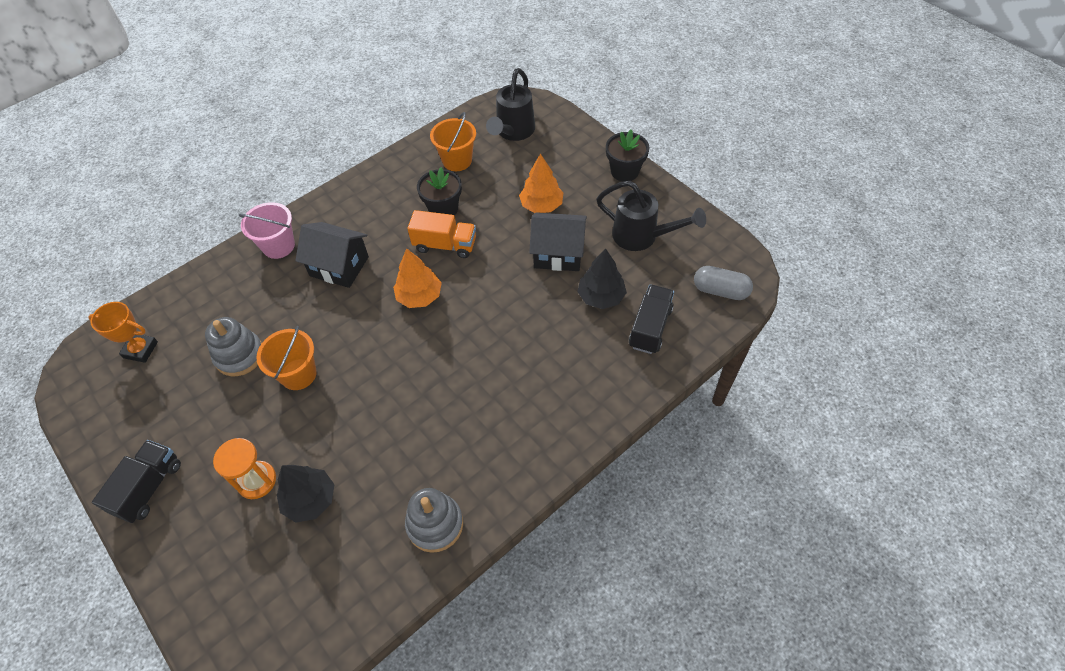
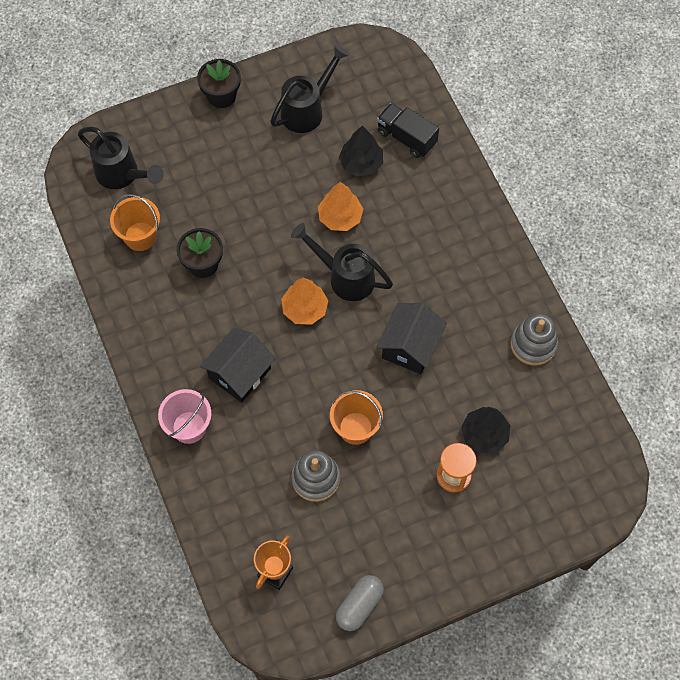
camera: 75 degrees left, 10 degrees up
black truck [92,440,181,523] -> none
orange truck [407,210,476,258] -> none
orange tree [519,154,564,213] -> orange tree moved to [318,182,363,231]
black house [529,212,587,271] -> black house moved to [377,303,447,374]
grey capsule [694,266,753,300] -> grey capsule moved to [336,575,384,631]
none -> black watering can [291,223,393,301]

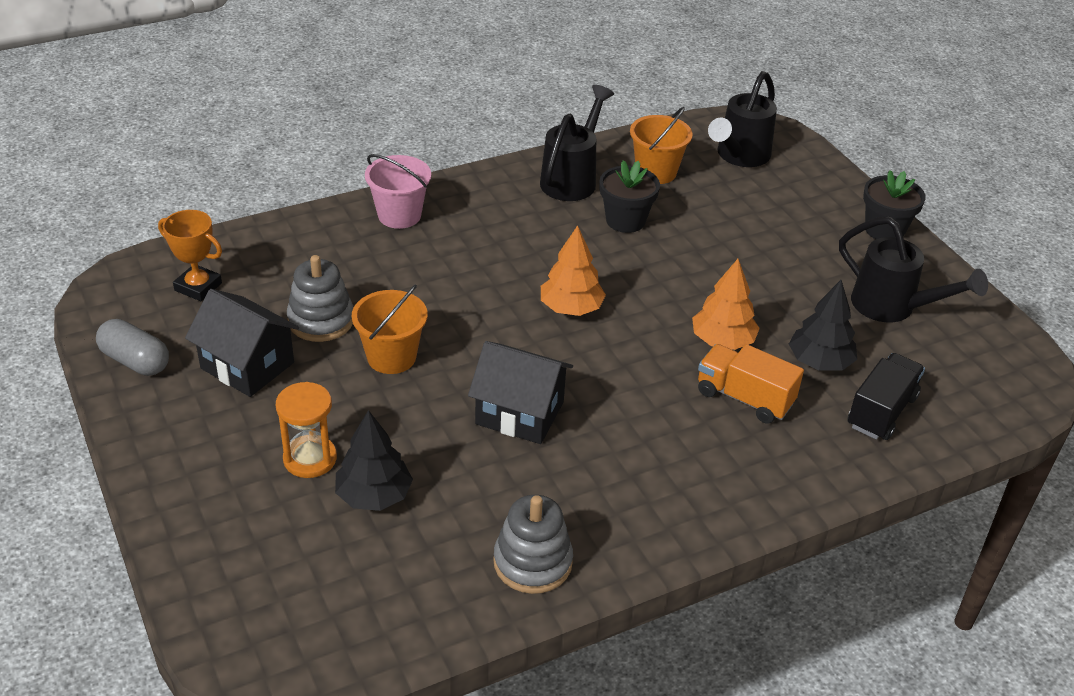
camera: 85 degrees right, 25 degrees down
black house [200,328,276,403] -> black house moved to [185,289,299,397]
black watering can [291,223,393,301] -> black watering can moved to [540,85,614,201]
none -> orange truck [698,344,804,424]

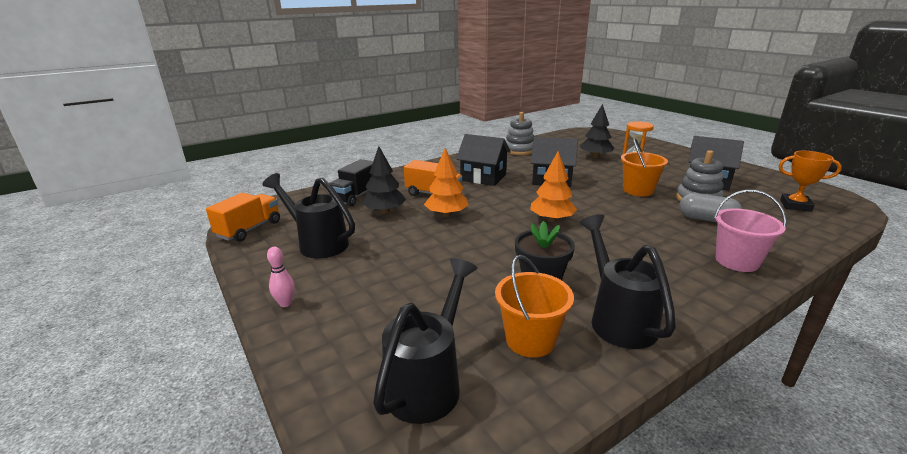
camera: 175 degrees right, 15 degrees down
grey capsule [96,319,169,376] -> grey capsule moved to [679,193,742,223]
black watering can [540,85,614,201] -> black watering can turned 150 degrees clockwise [580,214,676,349]
black flower pot [863,170,926,239] -> pink bowling pin [267,247,295,307]
none -> orange truck [206,193,280,242]
none -> black house [456,134,511,186]

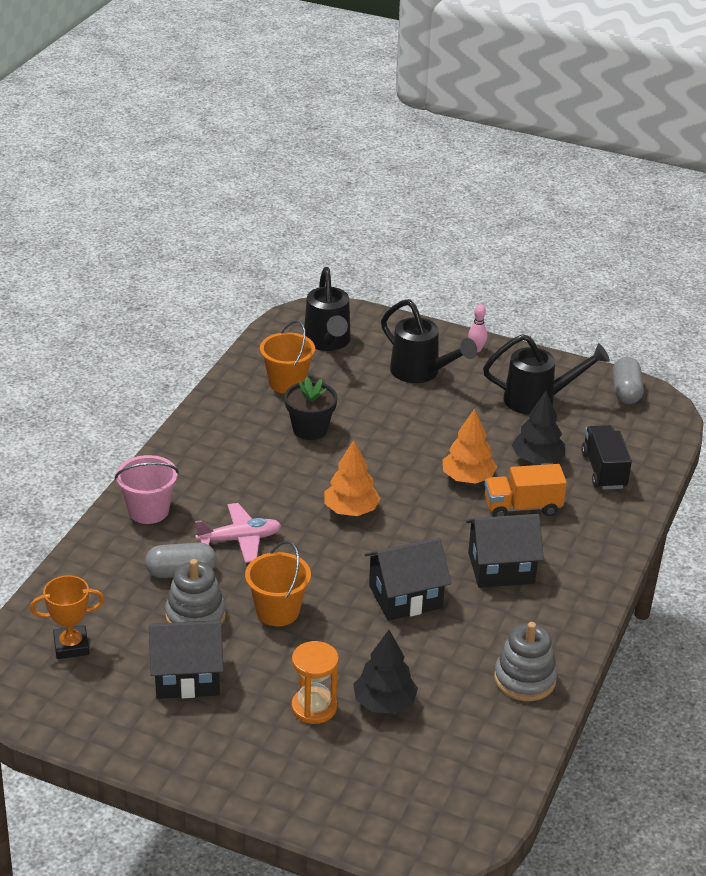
camera: 145 degrees right, 10 degrees up
orange truck [206,193,280,242] -> grey capsule [613,357,644,404]
black watering can [580,214,676,349] -> black watering can moved to [381,299,477,383]
none -> pink plane [195,503,282,563]

